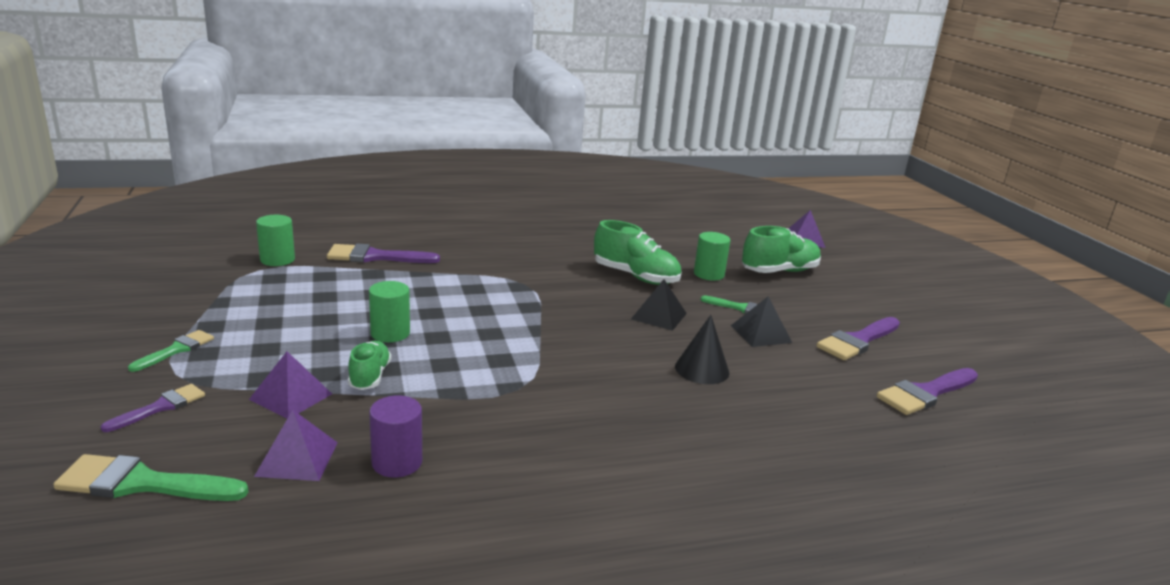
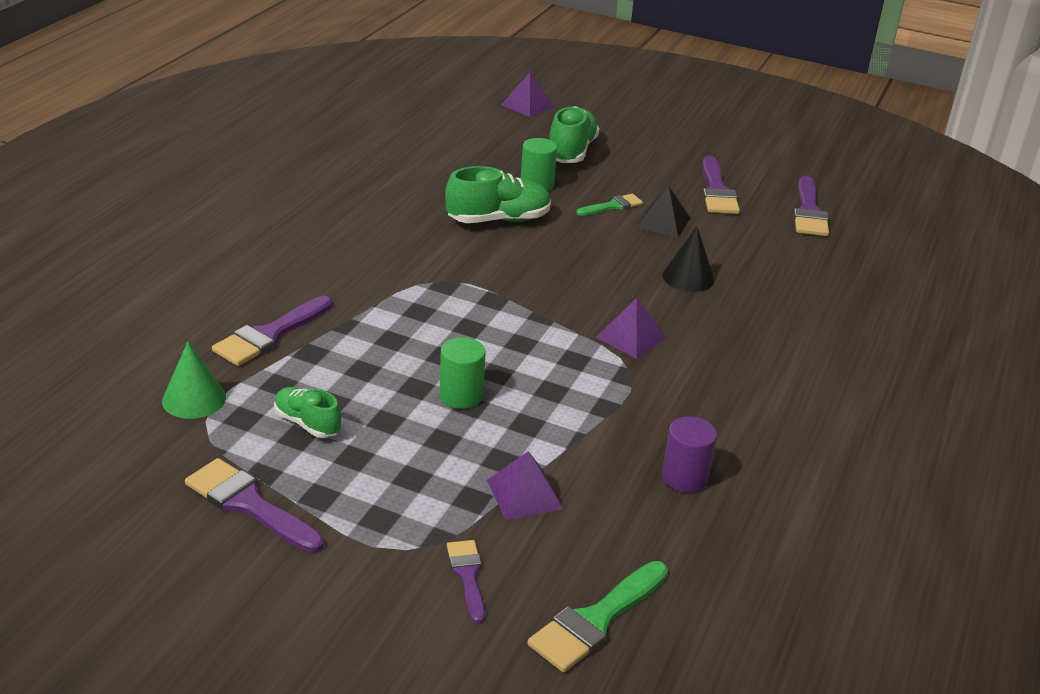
camera: 50 degrees left, 10 degrees up
green brush [128,330,214,372] -> none
purple pyramid [254,410,338,481] -> purple pyramid moved to [596,298,666,359]
green cylinder [256,215,295,266] -> green cone [162,342,226,419]
green shoe [348,341,392,390] -> green shoe moved to [274,387,341,438]
black pyramid [631,279,687,331] -> none
none -> purple brush [185,458,324,553]

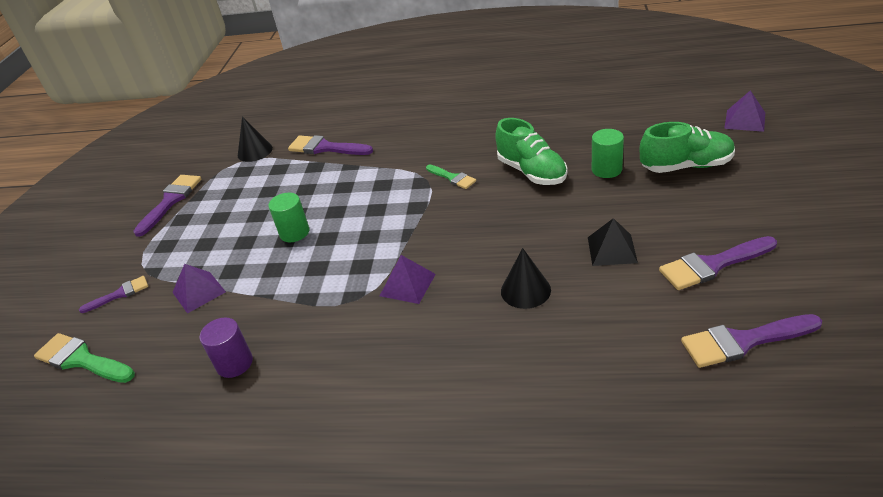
camera: 80 degrees right, 5 degrees up
green cone [162,342,226,419] -> black cone [238,116,273,162]
green shoe [274,387,341,438] -> none
green brush [576,194,643,216] -> green brush moved to [426,165,476,189]

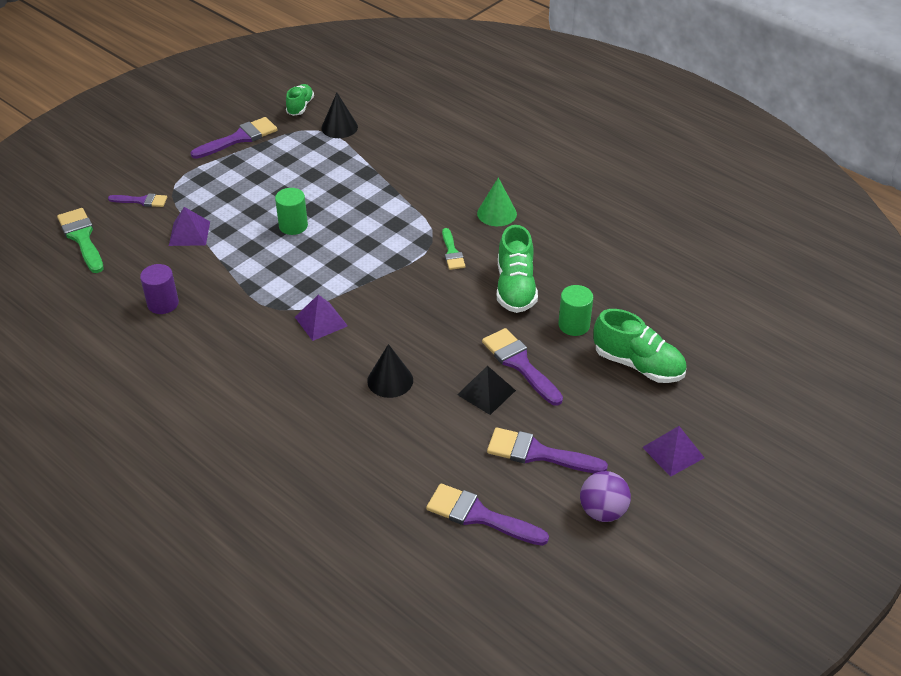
camera: 30 degrees right, 5 degrees up
purple brush [288,135,373,155] -> purple brush moved to [482,328,563,406]
purple pyramid [724,90,765,132] -> purple pyramid moved to [642,426,704,477]
none -> green shoe [286,84,314,116]
none -> green cone [477,178,517,226]
none -> purple ball [580,471,631,522]

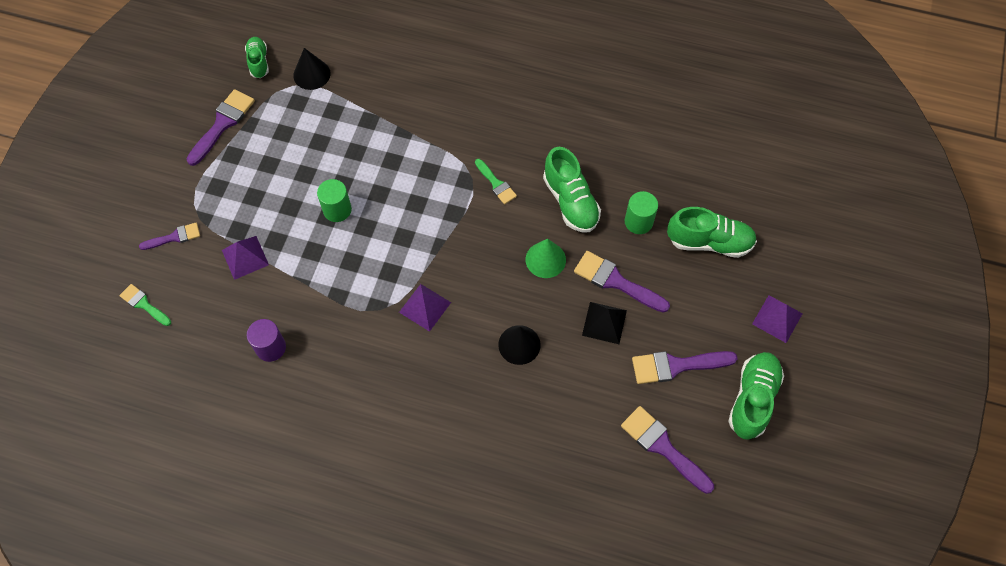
camera: 25 degrees left, 20 degrees up
green brush [57,208,104,273] -> green brush [120,284,171,326], size x0.61
purple brush [426,484,549,546] -> purple brush turned 45 degrees clockwise [621,406,714,494]
green cone [477,178,517,226] -> green cone moved to [526,239,566,278]
purple ball [580,471,631,522] -> green shoe [728,352,784,440]

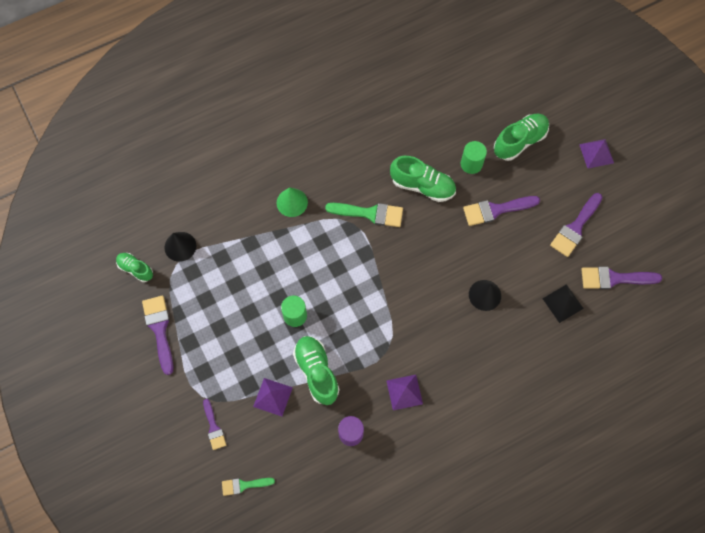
camera: 45 degrees left, 5 degrees up
purple brush [139,223,200,250] -> purple brush turned 135 degrees clockwise [203,399,226,450]
purple pyramid [399,284,451,332] -> purple pyramid moved to [386,375,423,410]
green brush [475,159,517,204] -> green brush [325,203,403,227], size x1.64
green cone [526,239,566,278] -> green cone moved to [277,187,308,217]
black pyramid [582,302,627,344] -> black pyramid moved to [542,284,584,323]
green shoe [728,352,784,440] -> green shoe moved to [293,336,340,405]

